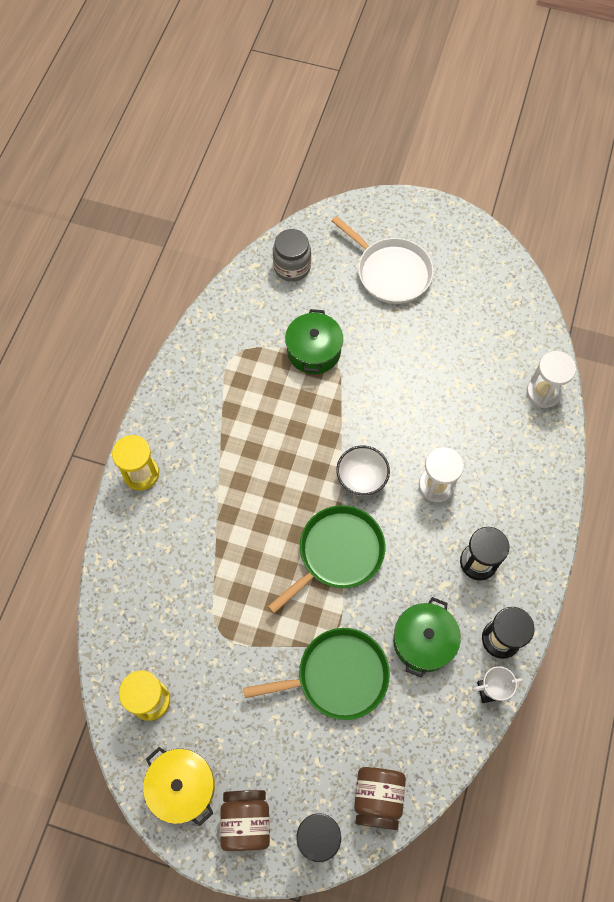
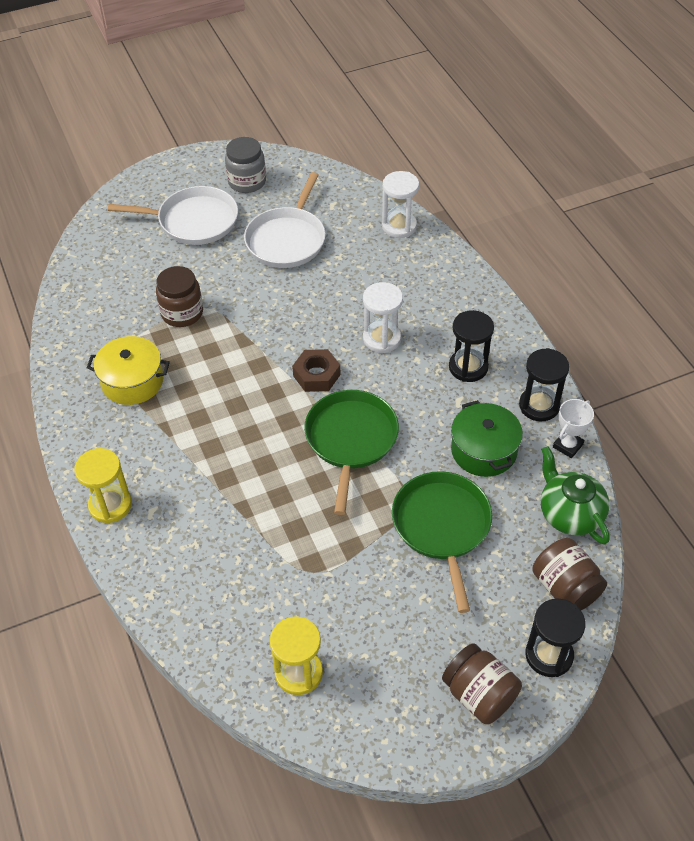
camera: 40 degrees left, 15 degrees down
yellow pot [143,747,215,826] -> yellow pot moved to [87,336,170,405]
green pan [243,628,390,720] -> green pan turned 45 degrees counterclockwise [392,471,492,613]
grey jar [273,229,311,282] -> grey jar moved to [225,137,266,193]
green pot [285,309,343,374] -> brown jar [156,266,203,327]
white bowl [336,446,390,496] -> brown nut [292,349,341,392]
none -> white pan [244,172,326,268]
none -> green teapot [541,446,610,544]

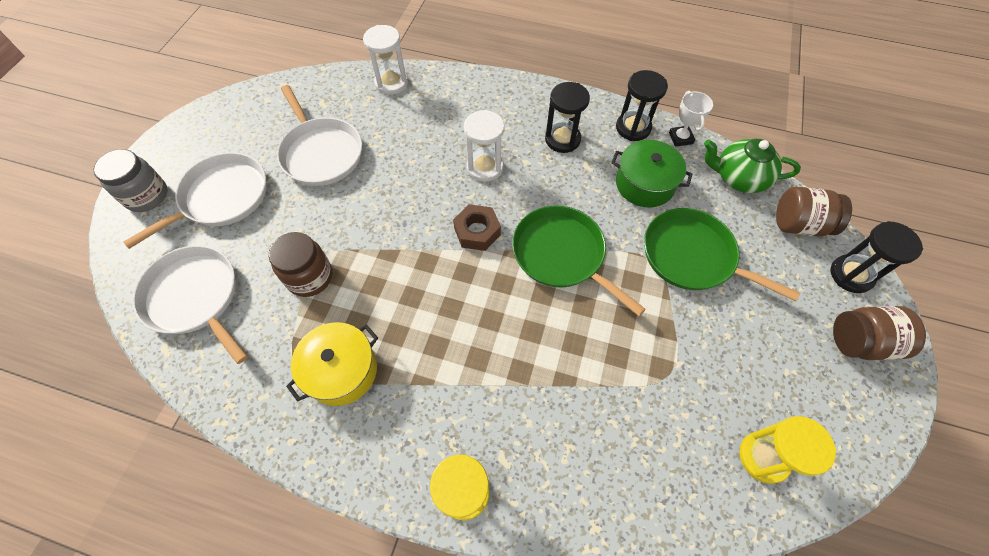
camera: 50 degrees left, 10 degrees up
grey jar [225,137,266,193] -> grey jar moved to [93,149,168,212]
none -> white pan [133,245,248,364]

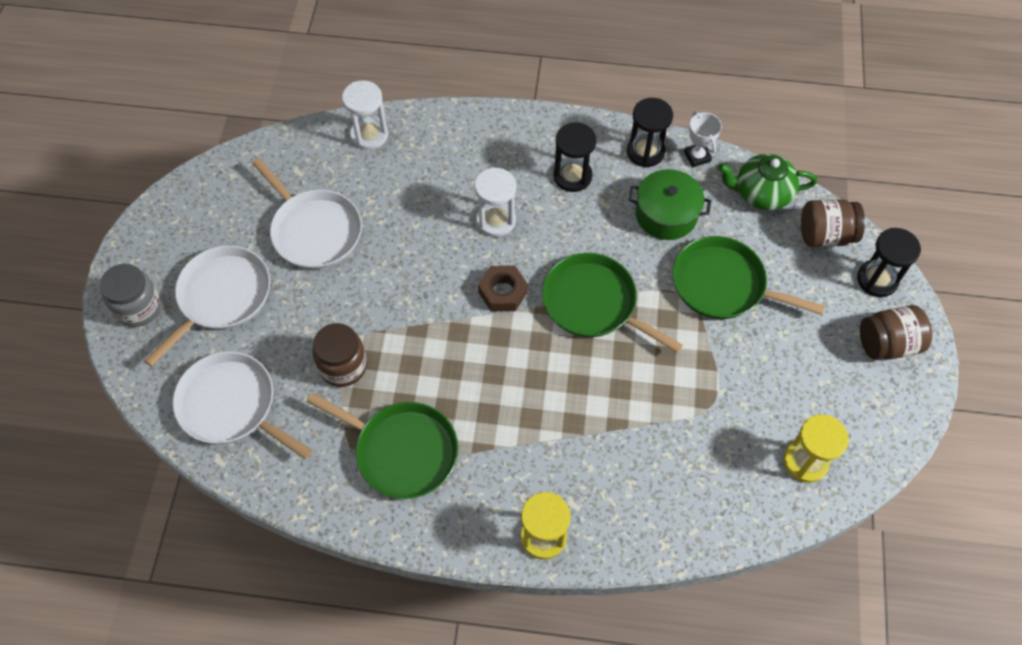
camera: 10 degrees left, 0 degrees up
yellow pot [286,322,378,406] -> green pan [307,393,458,499]

